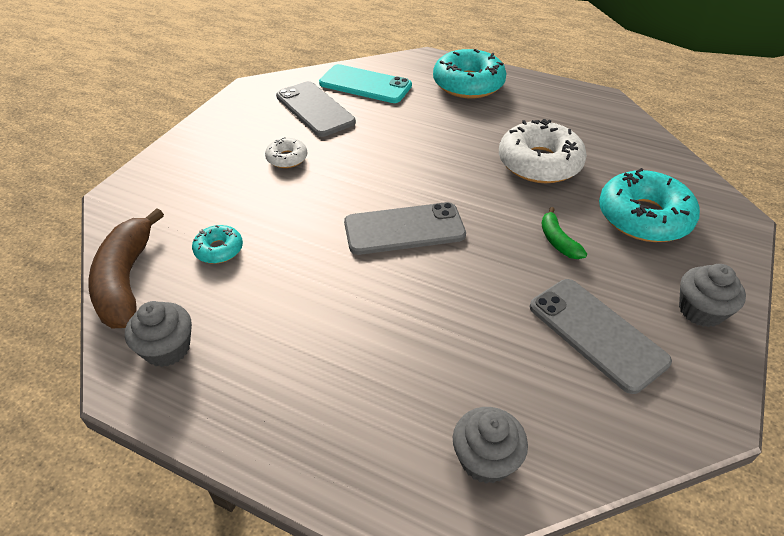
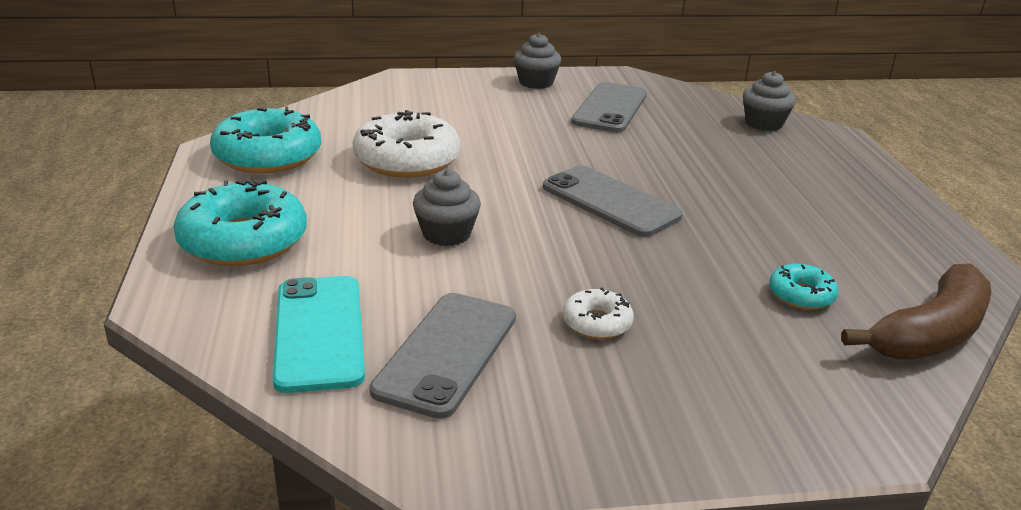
camera: 125 degrees left, 15 degrees down
grey cupcake [125,301,192,367] -> grey cupcake moved to [413,169,481,246]
green banana [541,207,587,259] -> none
turquoise donut [599,168,700,242] -> turquoise donut moved to [210,107,321,174]

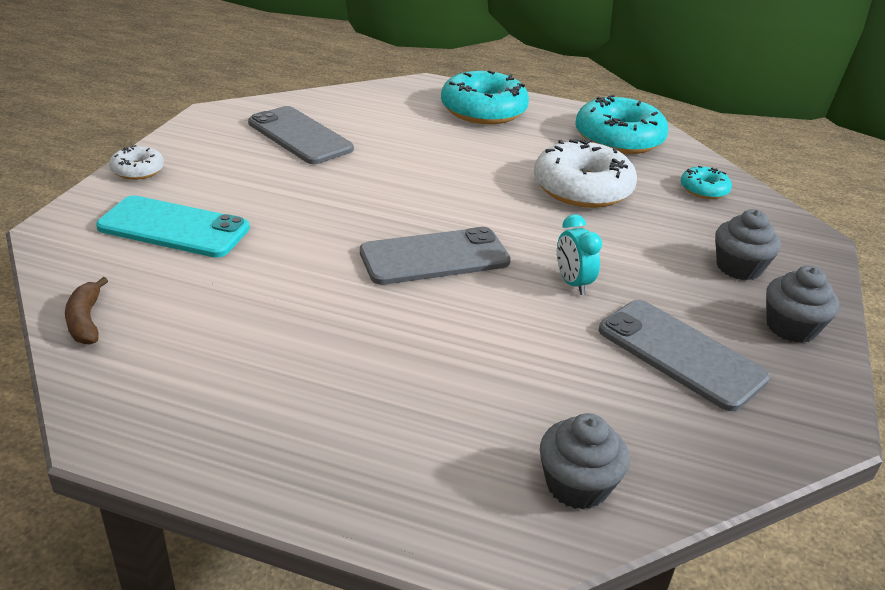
camera: 115 degrees right, 5 degrees up
turquoise phone [273,276,365,393] -> turquoise phone moved to [96,195,250,258]
grey cupcake [413,169,481,246] -> grey cupcake moved to [715,209,781,280]
white donut [563,288,634,339] -> white donut moved to [109,145,164,180]
turquoise donut [769,264,838,310] -> turquoise donut moved to [681,166,732,199]
brown banana [841,263,991,360] -> brown banana [65,277,108,345], size x0.50
none -> turquoise clock [557,214,602,295]

